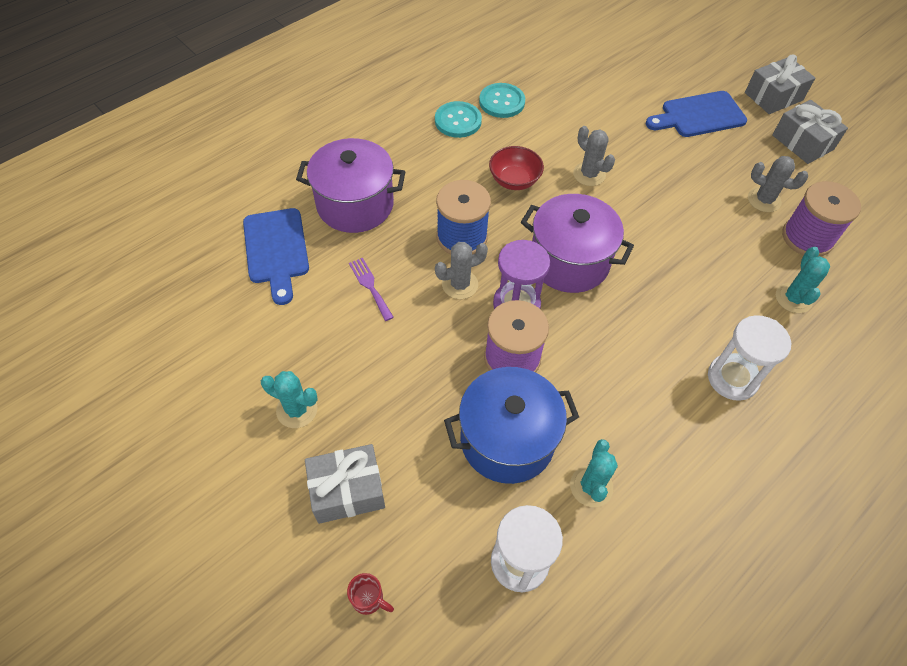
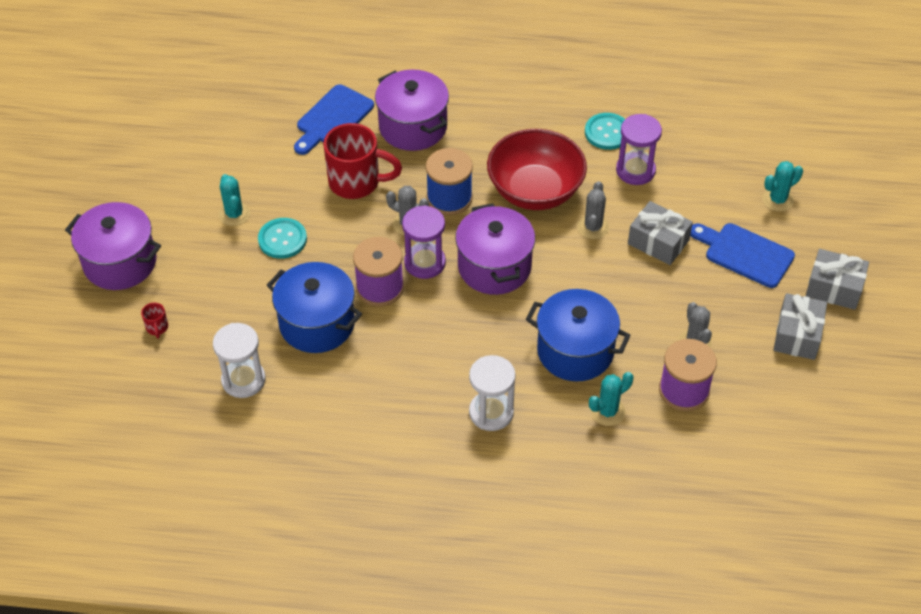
camera: 50 degrees right, 5 degrees down
grey gift [305,444,385,524] -> grey gift moved to [628,201,693,265]
purple fork [349,258,394,321] -> red mug [323,123,402,199]
turquoise button [435,101,482,138] -> turquoise button moved to [258,218,307,259]
red bowl [489,146,544,190] -> red bowl [487,129,587,210], size x1.93
turquoise cactus [570,439,618,507] -> turquoise cactus moved to [762,161,803,212]
none -> purple pot [65,202,161,290]
none -> blue pot [526,289,631,382]
none -> purple hourglass [616,114,662,185]

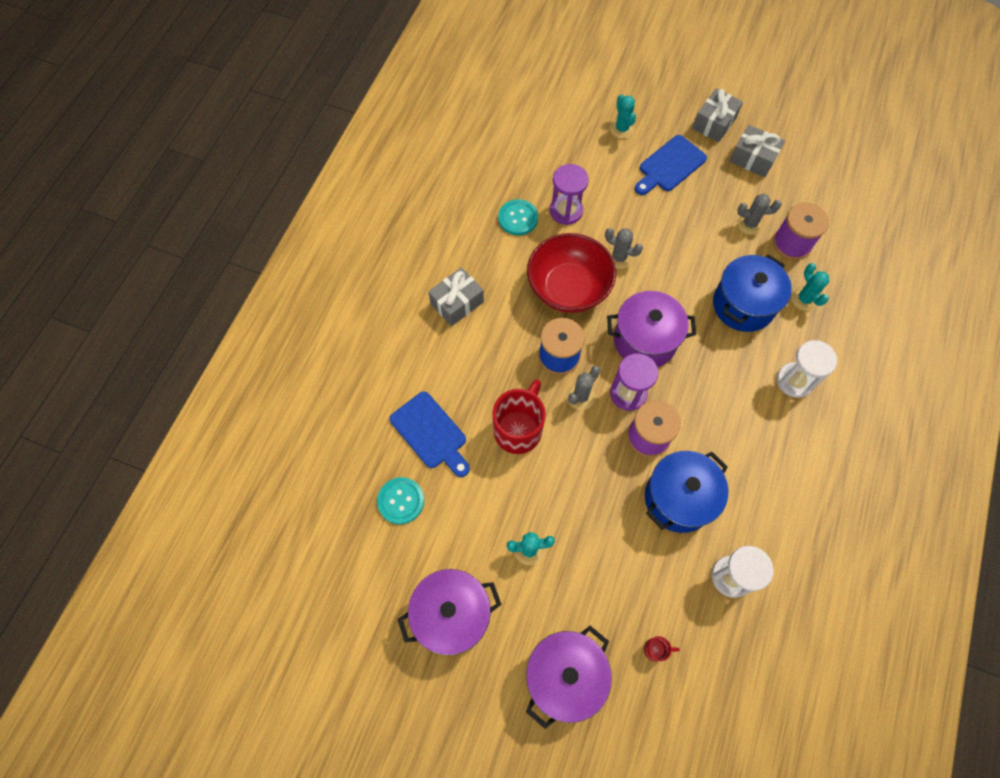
camera: 75 degrees left, 15 degrees up
turquoise button [258,218,307,259] -> turquoise button moved to [377,477,424,524]
purple pot [375,70,449,151] -> purple pot moved to [398,569,502,655]
grey gift [628,201,693,265] -> grey gift moved to [428,267,484,326]

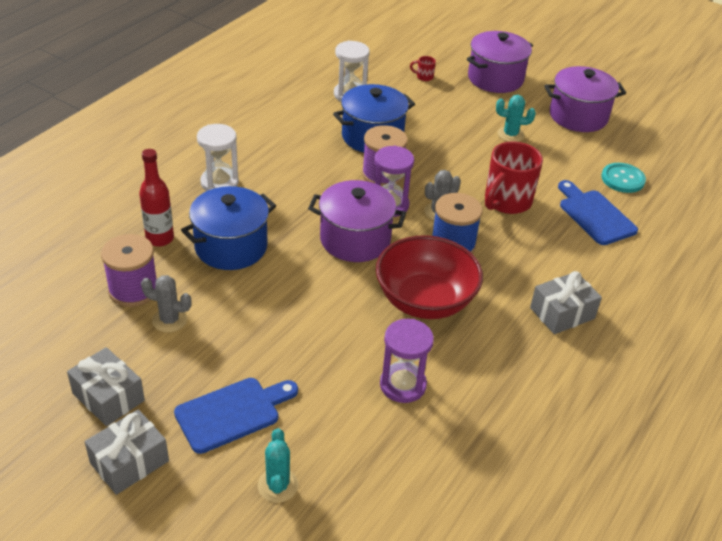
camera: 170 degrees left, 25 degrees down
turquoise button [498,199,538,235] -> none
grey cactus [605,228,643,269] -> none
turquoise cactus [791,263,829,311] -> red bottle [139,149,174,247]

